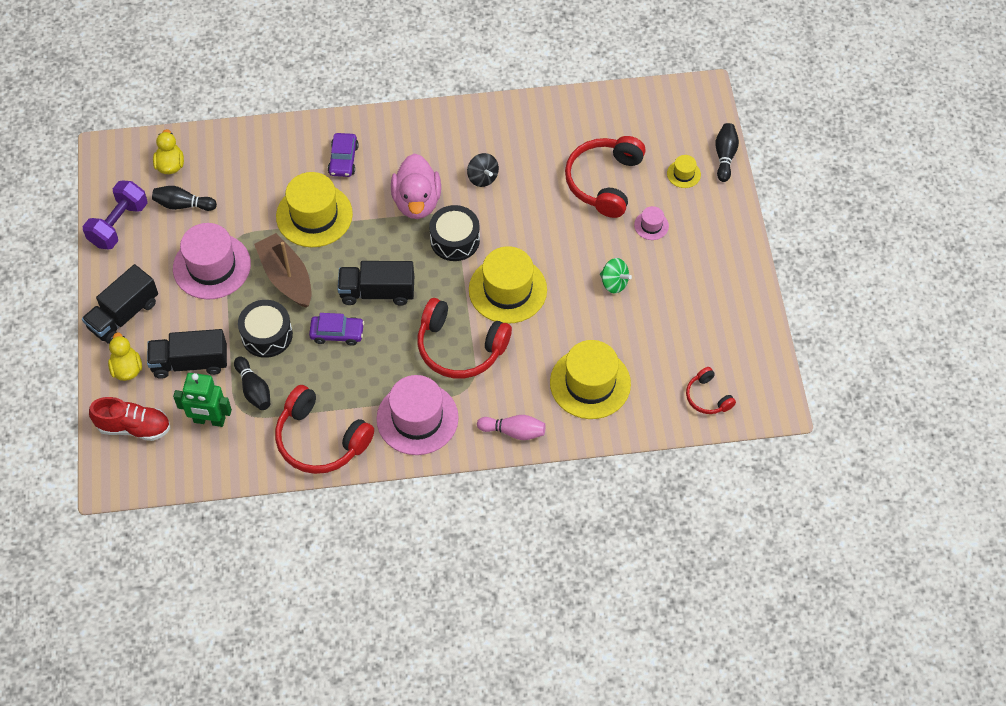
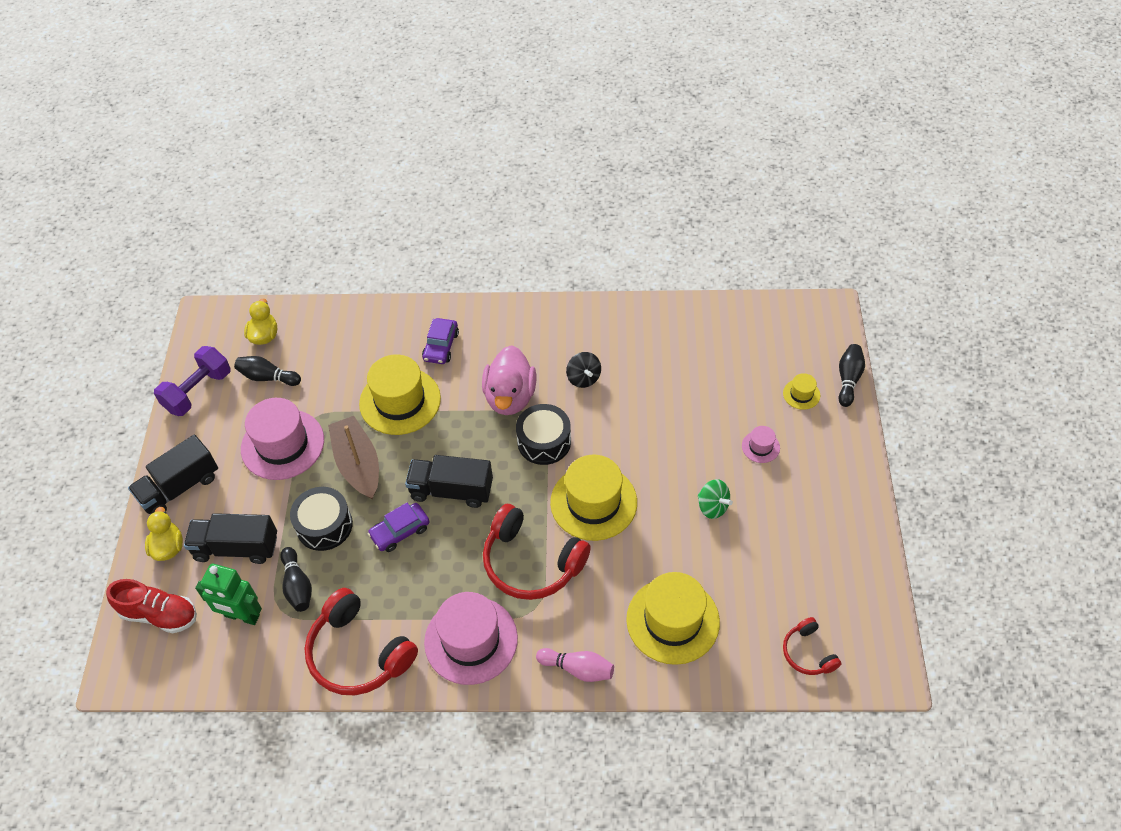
camera: 10 degrees right, 5 degrees down
purple car [309,313,364,346] -> purple car turned 135 degrees clockwise [368,503,430,552]
red headphones [565,136,646,218] -> none

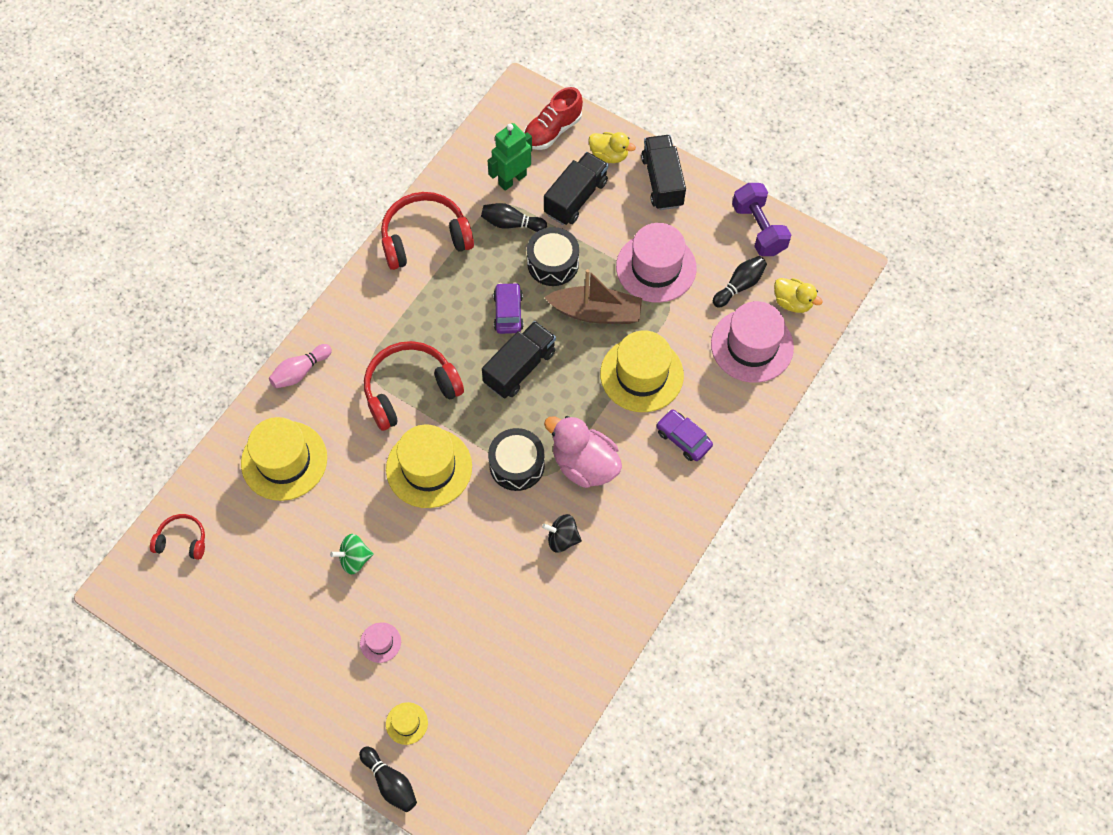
camera: 120 degrees right, 10 degrees up
pink hat [424,592,518,685] -> pink hat moved to [711,301,794,383]

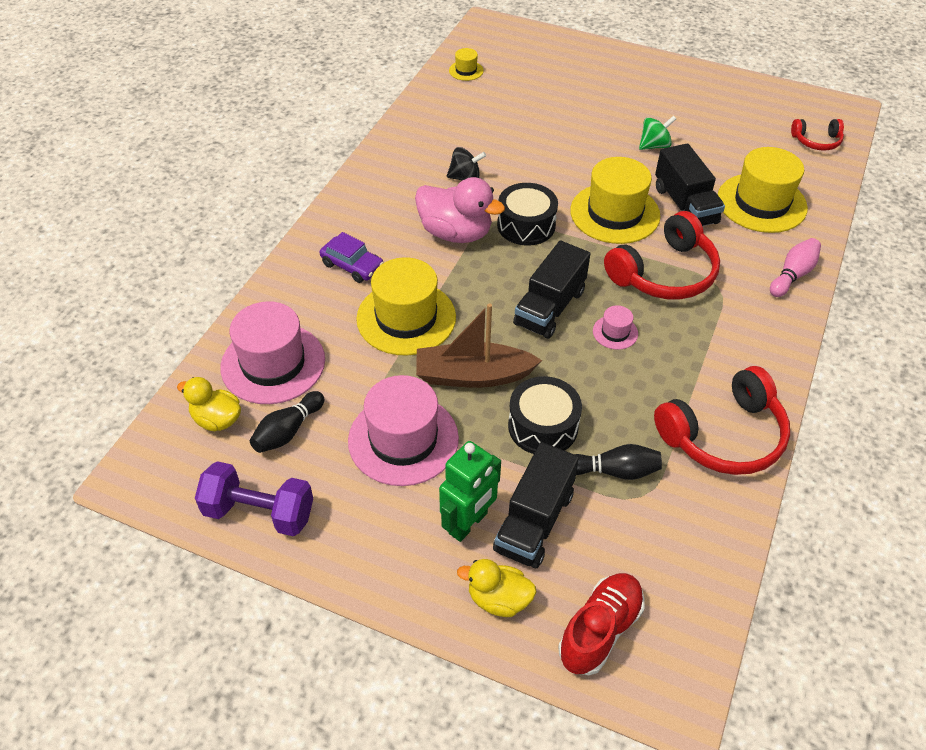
camera: 170 degrees right, 15 degrees down
black bowling pin [359,746,417,812] -> none
pink hat [360,622,401,663] -> pink hat moved to [593,305,638,350]
yellow hat [386,702,428,745] -> yellow hat moved to [449,48,484,81]
green robot [488,123,532,191] -> green robot moved to [439,441,501,542]
purple car [493,282,524,334] -> none
black truck [641,135,686,210] -> black truck moved to [655,144,725,226]
purple dumbbell [732,183,791,256] -> purple dumbbell turned 45 degrees counterclockwise [195,461,313,536]

